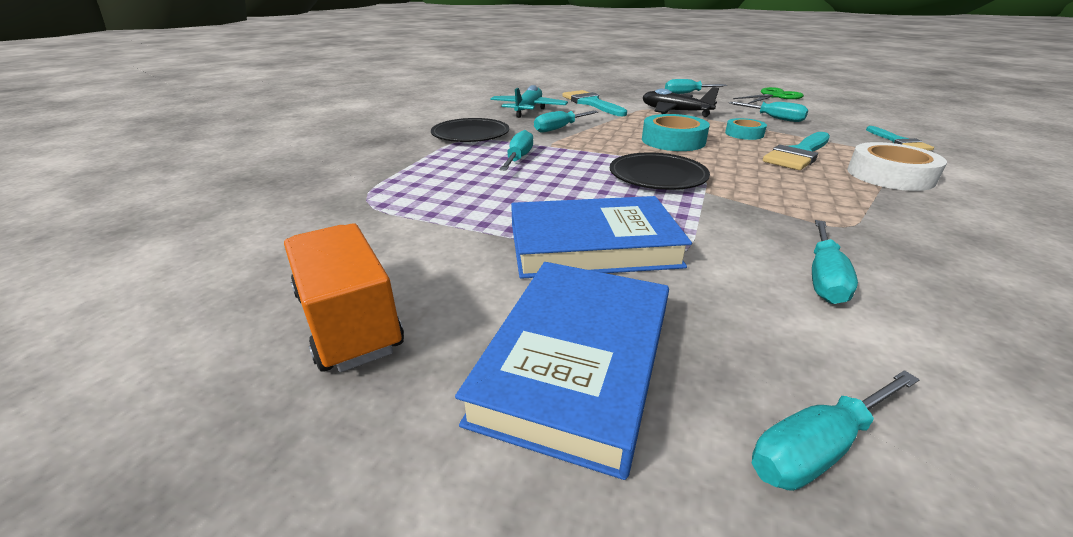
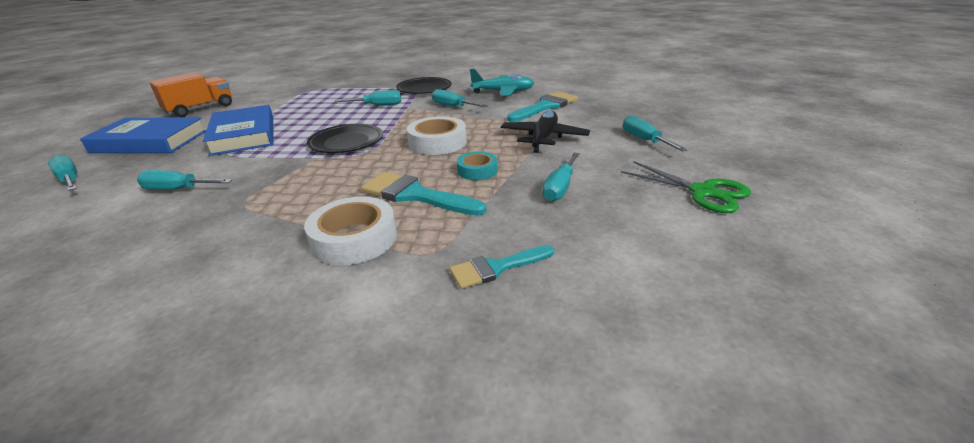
camera: 75 degrees right, 0 degrees up
turquoise tape [642,114,710,151] -> white tape [406,116,467,155]

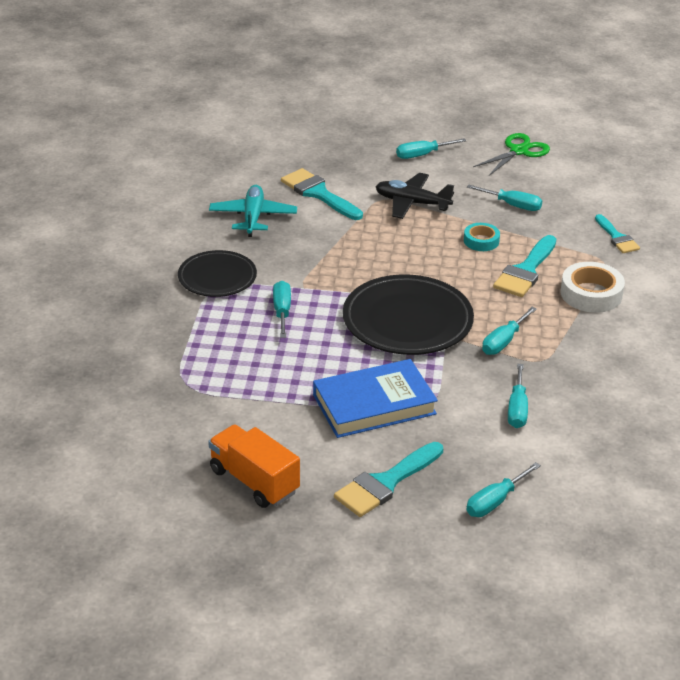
camera: 90 degrees left, 5 degrees up
blue book [80,117,206,153] -> turquoise brush [334,442,443,517]
black plate [307,124,383,153] -> black plate [343,275,474,355], size x1.60
white tape [406,116,467,155] -> none
turquoise screwdriver [432,89,488,107] -> turquoise screwdriver moved to [482,307,537,355]

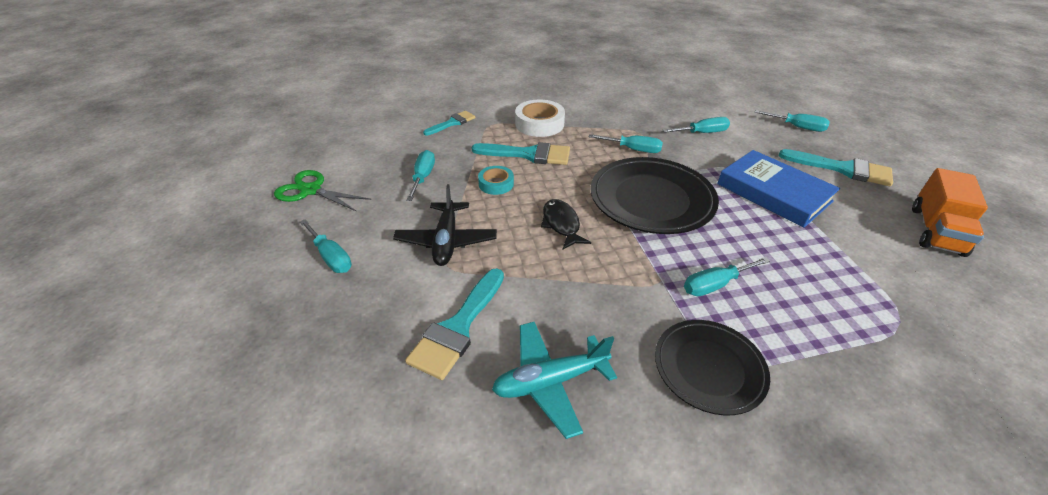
camera: 110 degrees left, 5 degrees up
none -> black fish [541,199,591,250]

